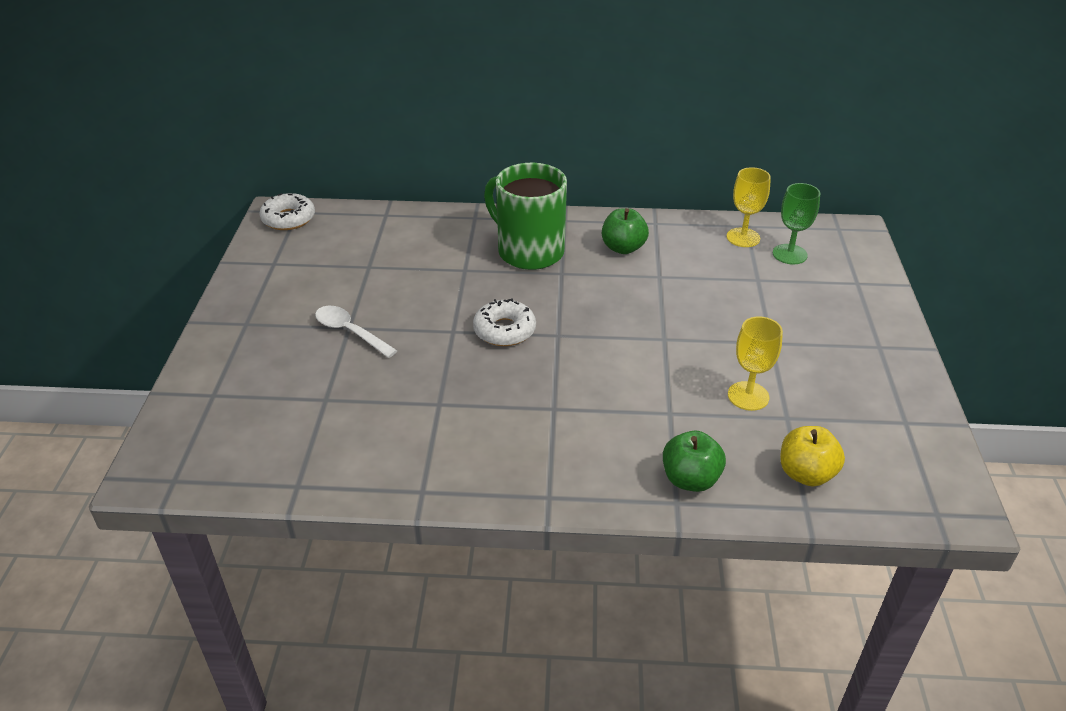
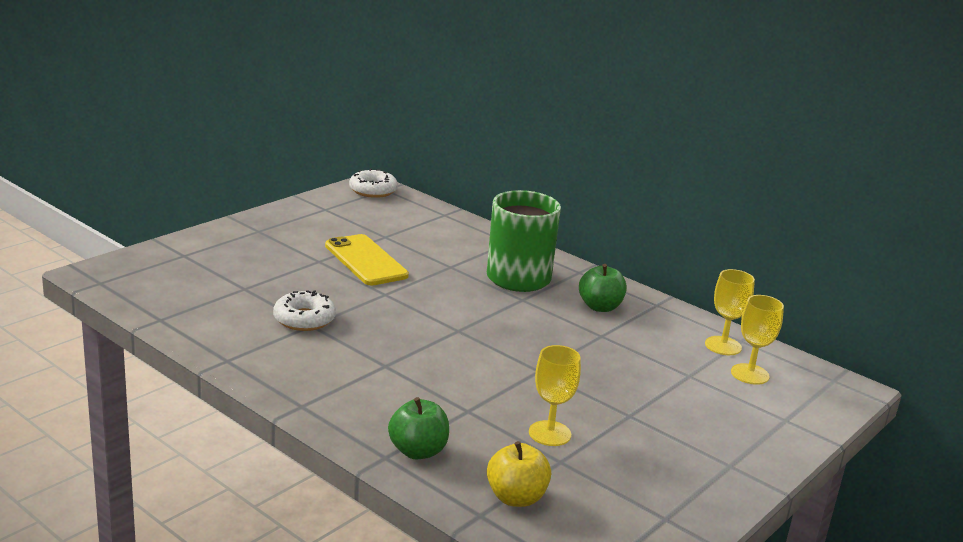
camera: 35 degrees right, 15 degrees down
white spoon [315,306,397,358] -> none
white donut [473,298,536,346] -> white donut moved to [273,290,336,331]
green goblet [773,183,820,264] -> yellow goblet [731,295,784,385]
none -> yellow phone [325,234,409,285]

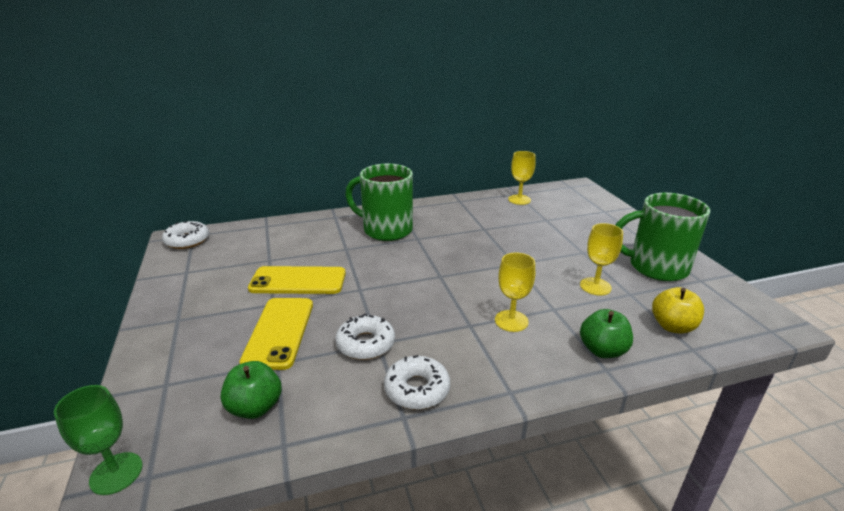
camera: 55 degrees left, 5 degrees up
green apple [579,264,627,312] -> green apple moved to [220,361,282,419]
yellow goblet [731,295,784,385] -> yellow goblet moved to [495,253,535,332]
none -> green goblet [54,385,143,495]
none -> yellow phone [240,298,313,370]
none -> white donut [384,355,450,410]
none -> green mug [616,193,710,281]

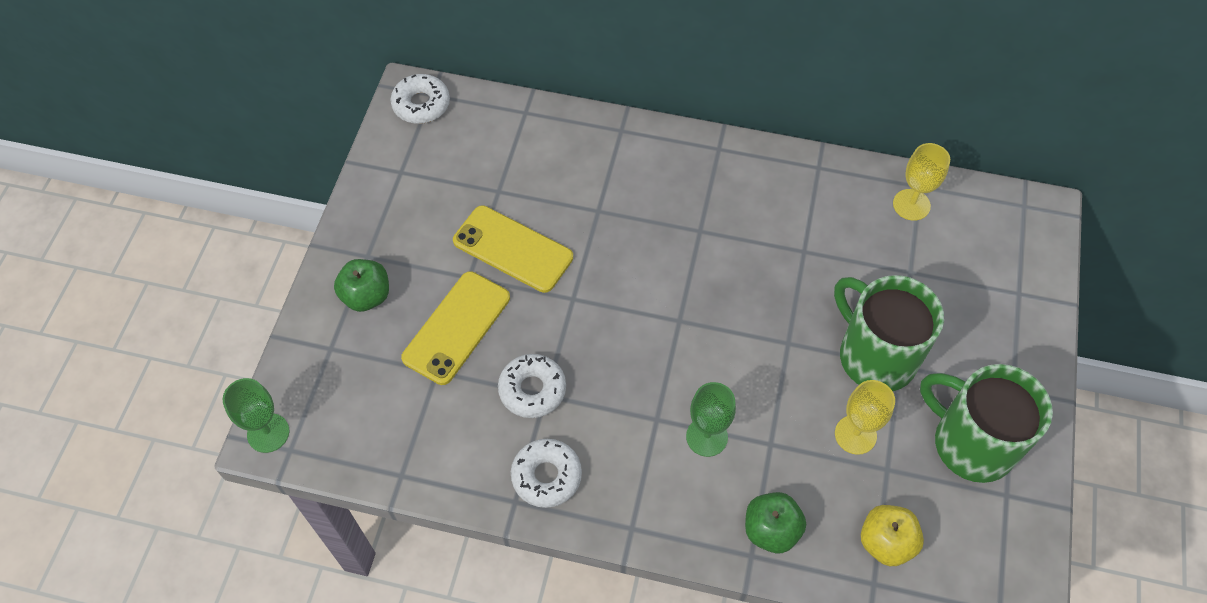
camera: 30 degrees right, 30 degrees up
green apple [220,361,282,419] -> green apple moved to [334,259,389,312]
green mug [345,164,413,241] -> green mug moved to [834,275,944,391]
yellow goblet [495,253,535,332] -> green goblet [686,382,736,457]

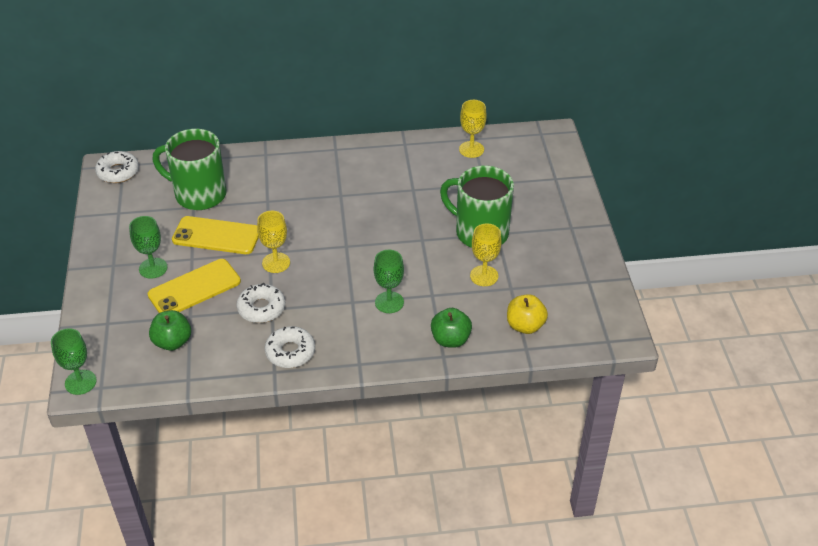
camera: 20 degrees left, 15 degrees down
green apple [334,259,389,312] -> green apple moved to [149,310,191,351]
yellow phone [401,271,510,385] -> yellow phone turned 45 degrees clockwise [148,259,241,313]
green mug [920,364,1053,483] -> green mug moved to [153,129,227,210]
none -> green goblet [129,216,167,279]
none -> yellow goblet [257,211,290,273]

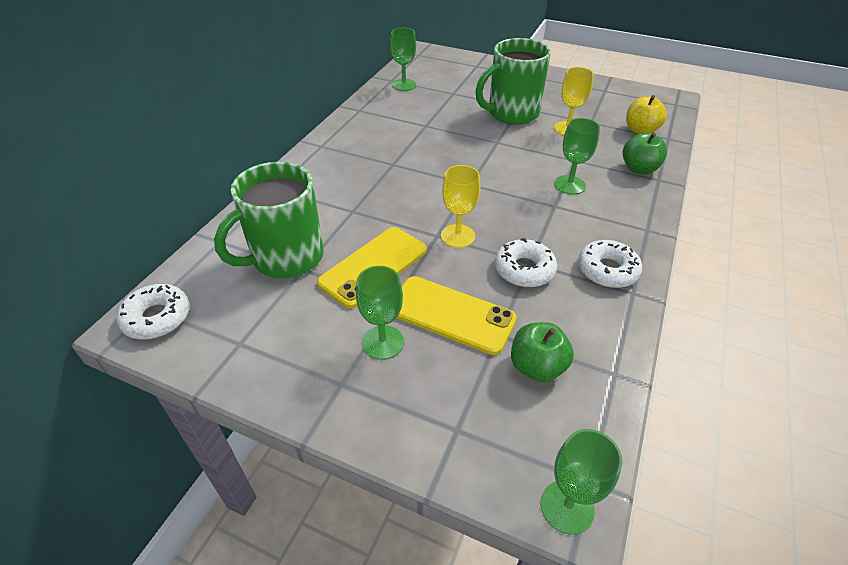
camera: 60 degrees left, 0 degrees up
yellow phone [148,259,241,313] -> yellow phone turned 60 degrees counterclockwise [397,276,517,355]
yellow goblet [459,100,487,158] -> green goblet [390,28,416,91]

